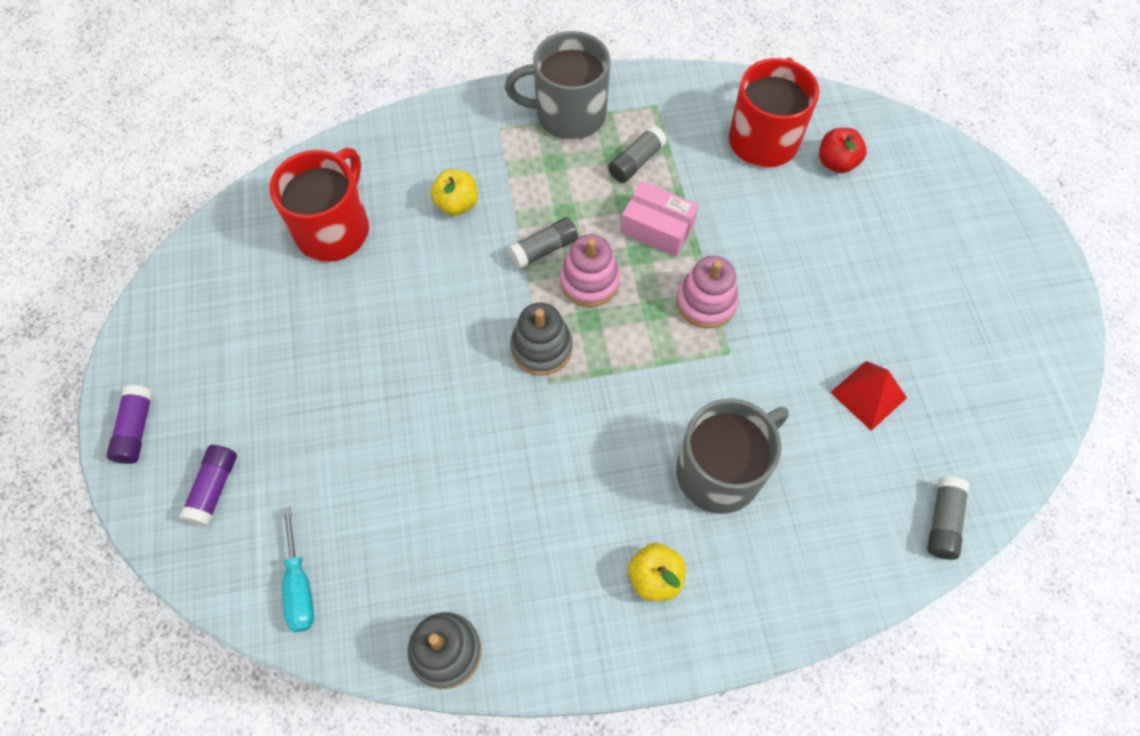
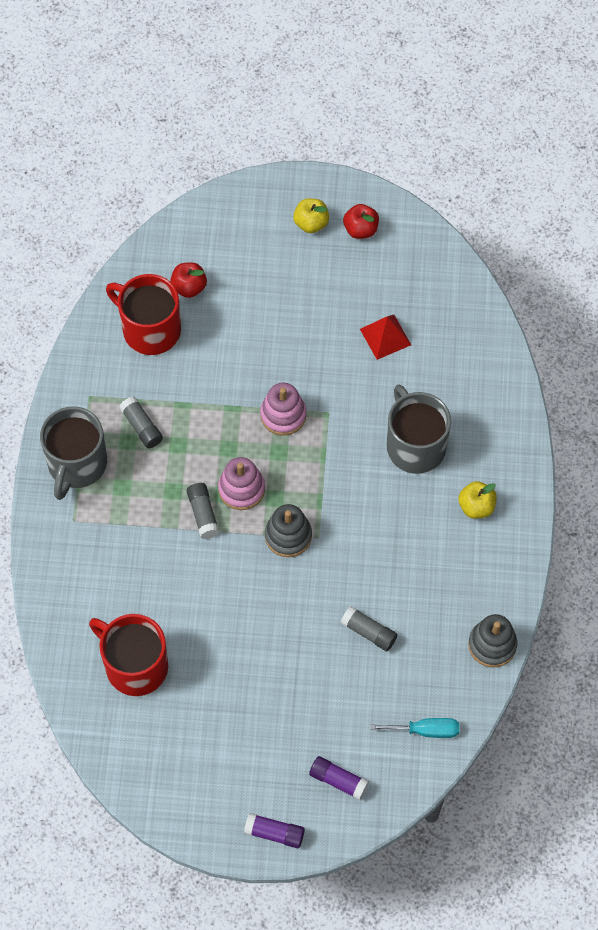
camera: 75 degrees left, 0 degrees up
yellow apple [431,169,478,216] -> yellow apple moved to [293,198,329,233]
pink box [620,181,699,256] -> none
grey glue stick [927,476,969,560] -> grey glue stick moved to [341,606,398,651]
none -> red apple [343,204,379,239]

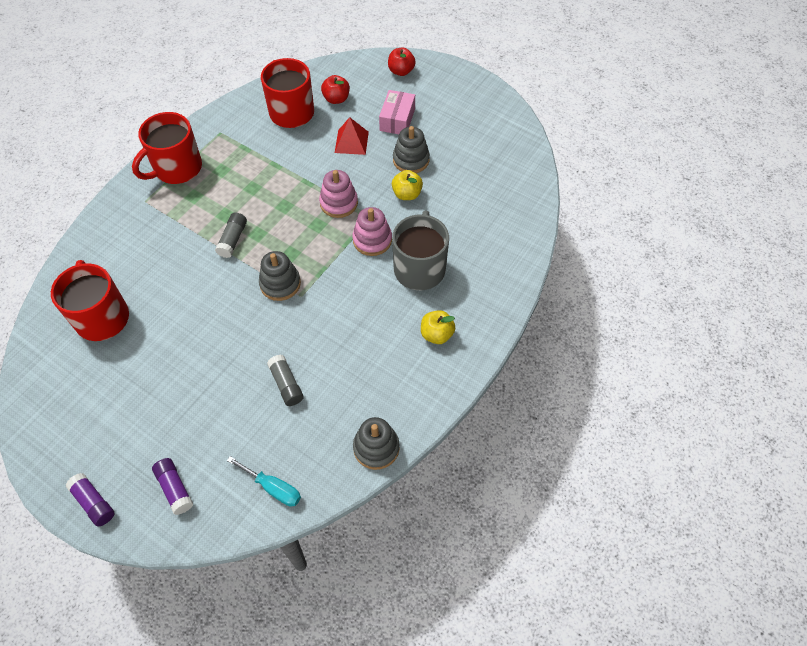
camera: 30 degrees right, 5 degrees down
grey mug [40,406,107,500] -> red mug [132,112,202,184]
grey glue stick [119,397,163,448] -> none
pink stacking toy [218,457,265,510] -> pink stacking toy moved to [352,207,392,256]
yellow apple [293,198,329,233] -> yellow apple moved to [392,170,423,200]
red apple [343,204,379,239] -> red apple moved to [388,47,416,76]
red pyramid [360,315,411,360] -> red pyramid moved to [335,117,369,155]
none -> pink box [379,90,415,134]
none -> grey stacking toy [393,126,430,173]

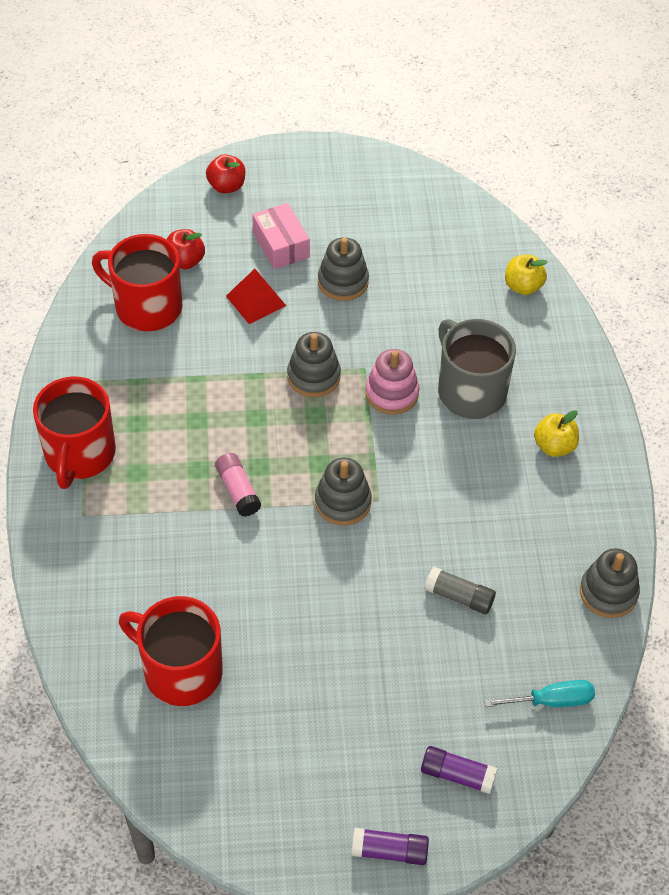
camera: 40 degrees left, 5 degrees down
grey glue stick [215,212,247,258] -> pink glue stick [215,453,262,517]
pink stacking toy [319,170,358,218] -> grey stacking toy [287,332,341,397]
yellow apple [392,170,423,200] -> yellow apple moved to [505,255,548,295]

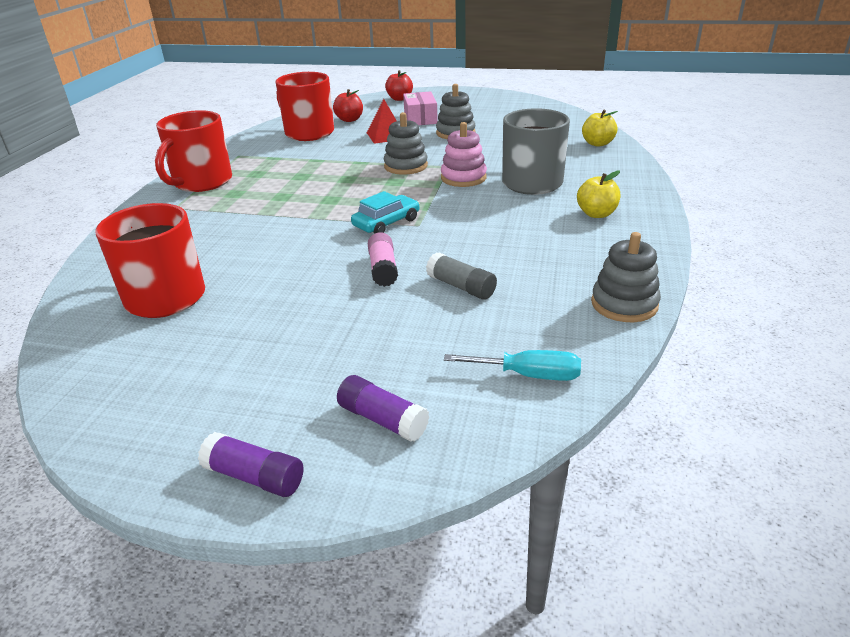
camera: 20 degrees right, 20 degrees down
pink glue stick [215,453,262,517] -> pink glue stick moved to [368,232,398,287]
grey stacking toy [315,458,372,526] -> turquoise car [351,191,419,234]

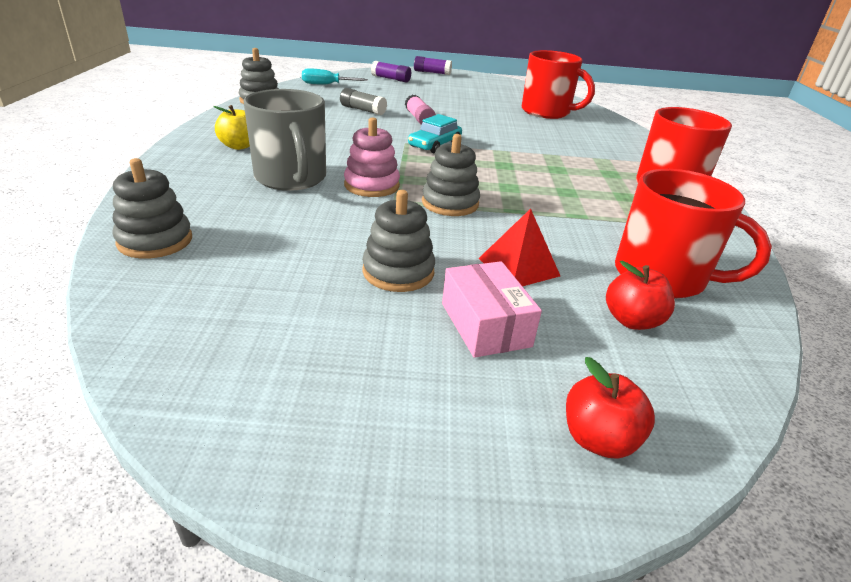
camera: 165 degrees right, 0 degrees up
yellow apple [582,109,618,146] -> grey stacking toy [113,158,192,259]

